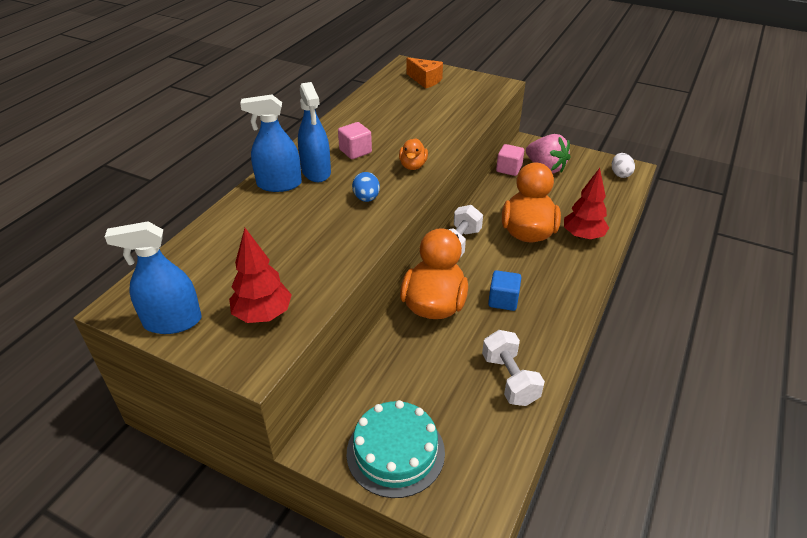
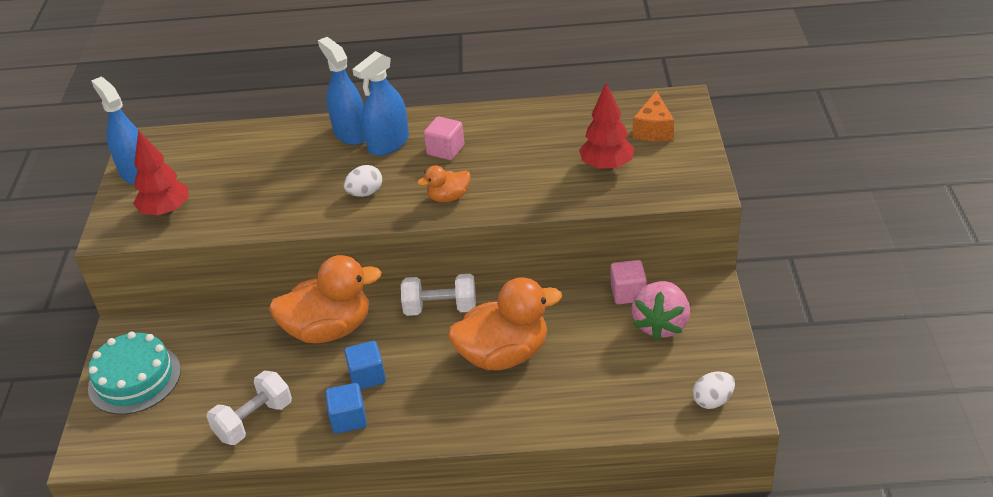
camera: 65 degrees right, 0 degrees up
blue egg [352,172,380,202] -> white egg [344,165,382,197]
red tree [564,168,609,240] -> red tree moved to [579,83,635,171]
none -> blue cube [325,383,367,434]

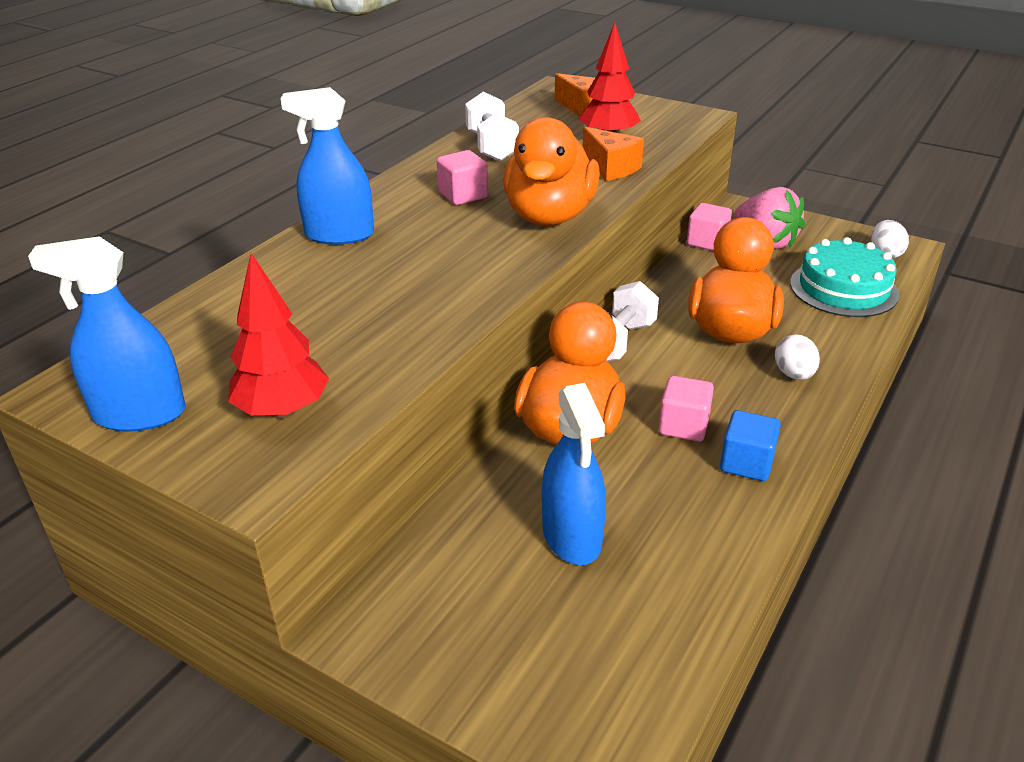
camera: 60 degrees left, 5 degrees down
turquoise cake [88,332,181,414] -> turquoise cake moved to [790,237,899,317]
white dumbbell [206,371,292,445] -> white dumbbell moved to [465,91,519,161]
white egg [344,165,382,197] -> white egg moved to [775,335,820,380]
blue cube [344,341,386,390] -> pink cube [658,376,714,442]
blue spray bottle [352,51,409,156] -> blue spray bottle moved to [542,383,606,565]
orange duck [417,165,471,202] -> orange duck [503,117,600,225], size x2.07
none -> orange cheese [583,127,644,181]

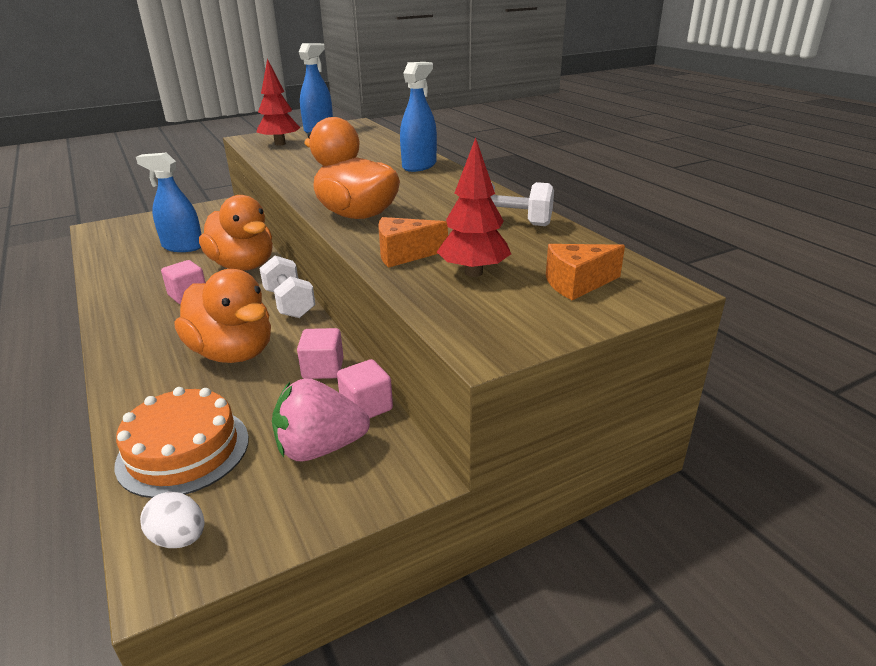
camera: 120 degrees right, 5 degrees down
pink cube [437,150,488,205] -> pink cube moved to [297,328,344,379]
blue cube [720,410,781,481] -> none
white egg [775,335,820,380] -> none
turquoise cake [790,237,899,317] -> orange cake [115,387,249,498]

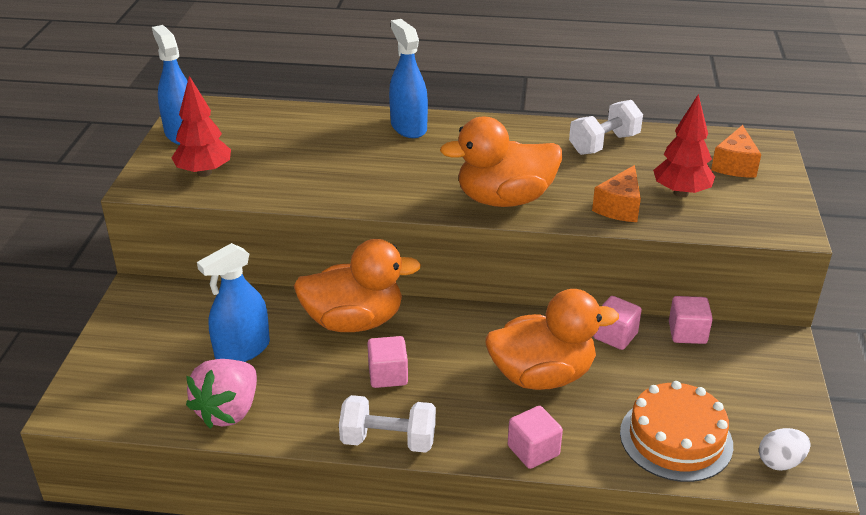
camera: 55 degrees left, 5 degrees up
white dumbbell [260,256,315,318] -> white dumbbell moved to [339,395,436,453]
pink strawberry [272,378,370,461] -> pink strawberry moved to [186,359,257,428]
none -> pink cube [508,406,563,469]

